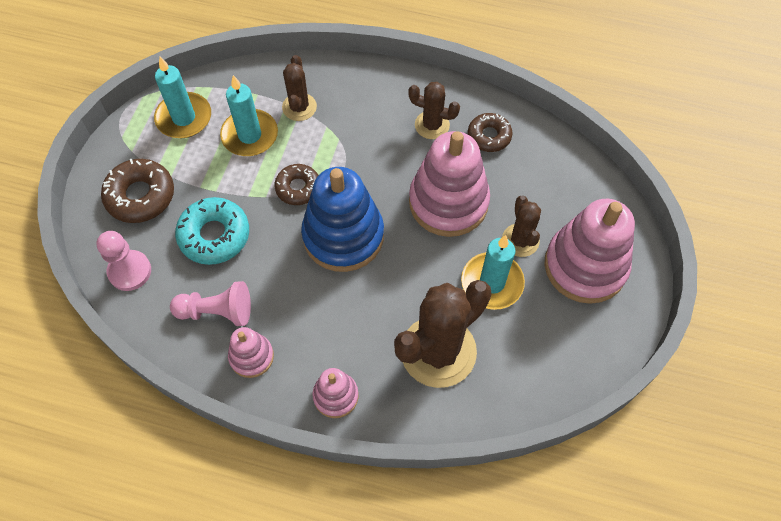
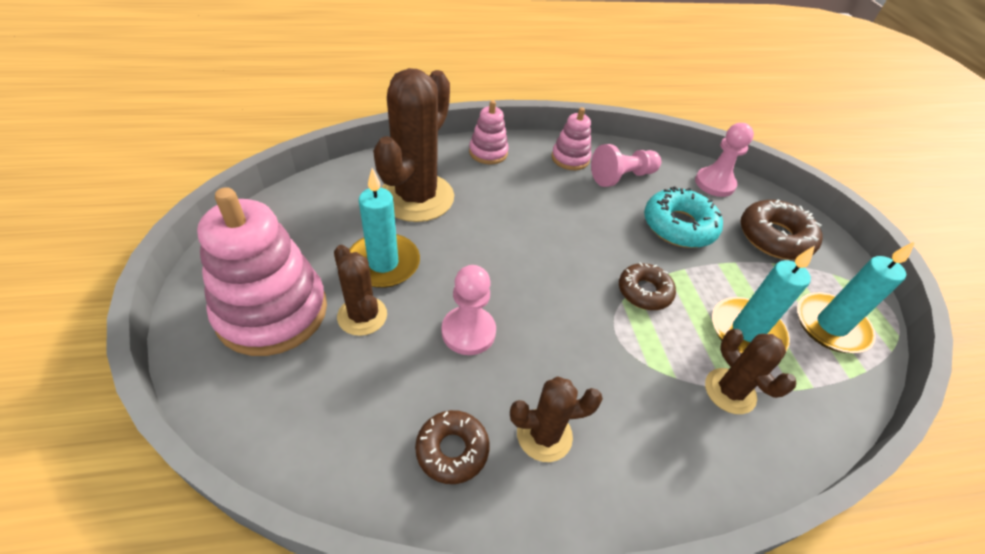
camera: 150 degrees right, 15 degrees down
blue stacking toy [301,167,384,272] -> none
pink stacking toy [409,131,490,237] -> pink pawn [442,265,496,355]

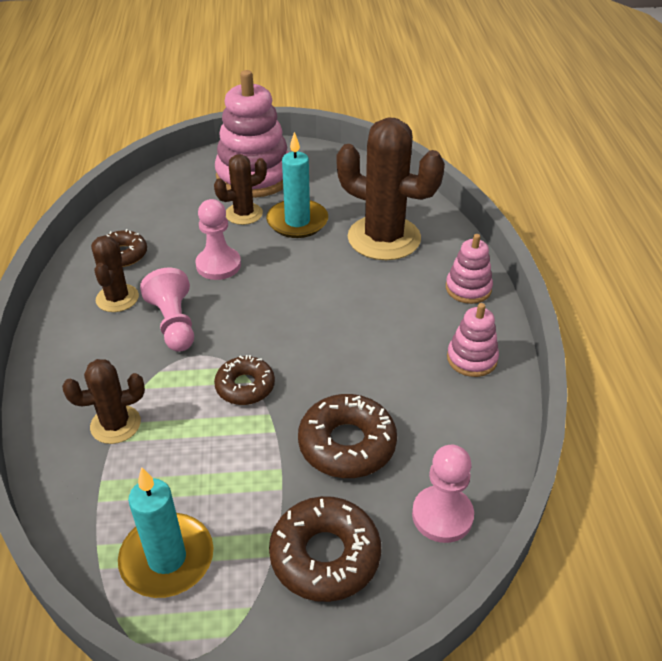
camera: 100 degrees right, 5 degrees down
pink pawn [591,144,661,187] -> pink pawn moved to [140,267,194,352]
turquoise donut [644,186,723,248] -> brown donut [298,394,397,478]
turquoise candle [712,246,815,354] -> none

